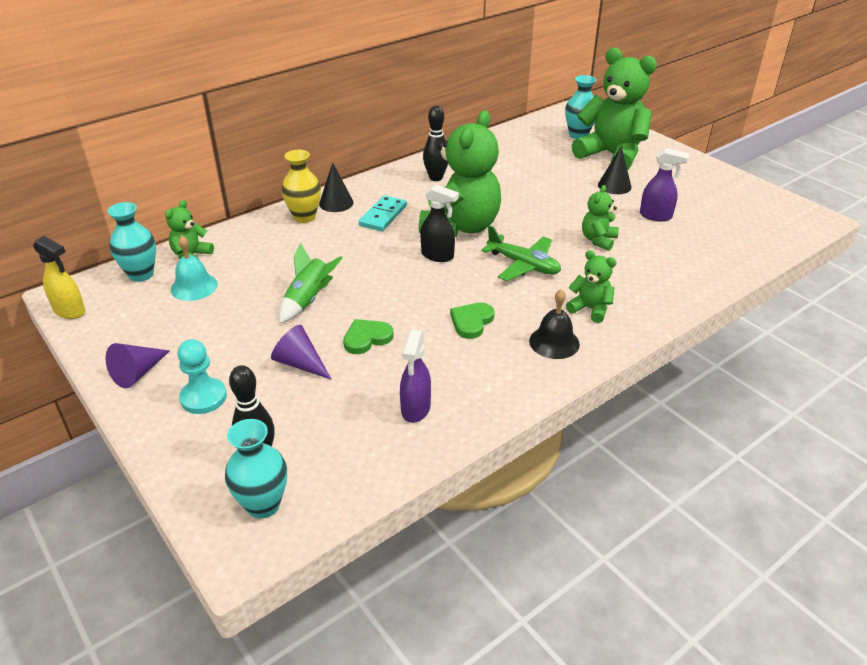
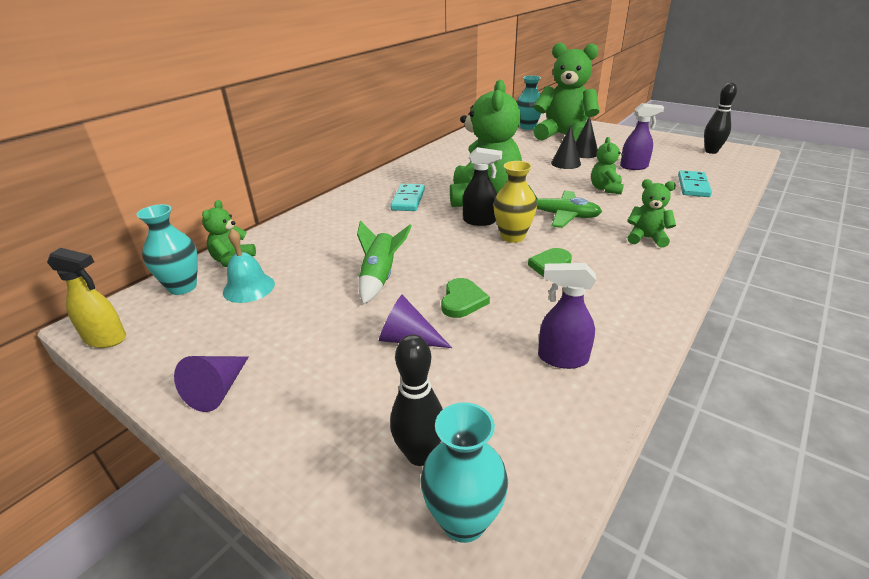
camera: 15 degrees left, 5 degrees down
turquoise pawn [177,339,227,414] -> none
yellow vase [281,150,321,223] -> yellow vase moved to [493,161,537,243]
black cone [319,162,354,212] -> black cone moved to [551,125,581,169]
green heart [343,319,394,354] -> green heart turned 150 degrees clockwise [441,278,490,318]
purple spray bottle [400,329,431,423] -> purple spray bottle turned 105 degrees clockwise [538,263,596,369]
black bowling pin [423,105,448,181] -> black bowling pin moved to [704,82,737,154]
black bell [529,289,580,359] -> none
none -> turquoise domino [678,170,712,197]

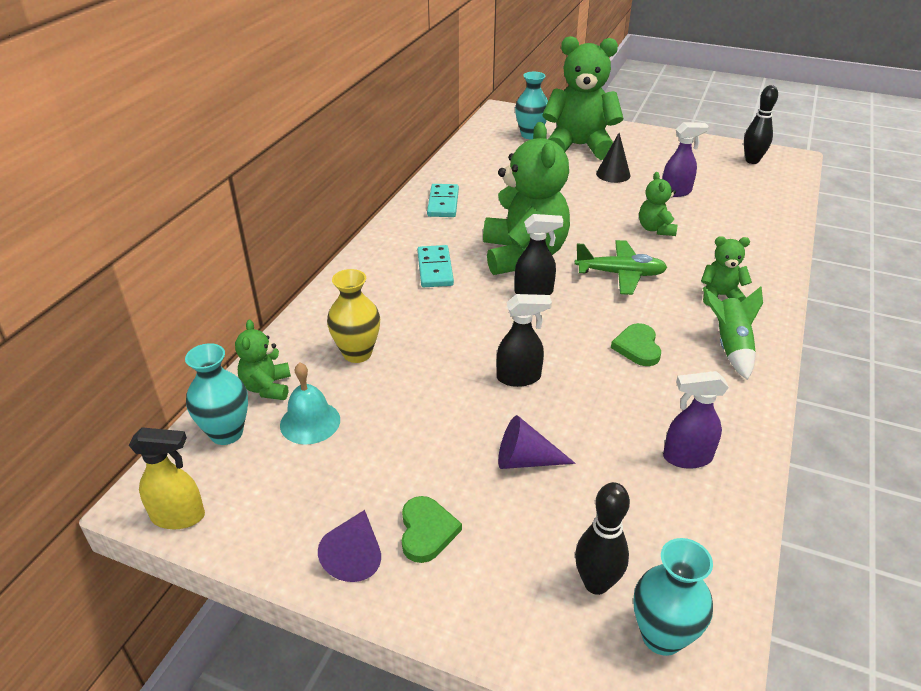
camera: 15 degrees left, 5 degrees up
green rocket [357,220,412,304] -> green rocket moved to [703,286,763,380]
green heart [441,278,490,318] -> green heart moved to [402,496,462,563]
yellow vase [493,161,537,243] -> yellow vase moved to [327,269,380,363]
black cone [551,125,581,169] -> none
turquoise domino [678,170,712,197] -> turquoise domino moved to [427,184,459,217]
none -> black spray bottle [497,294,552,387]

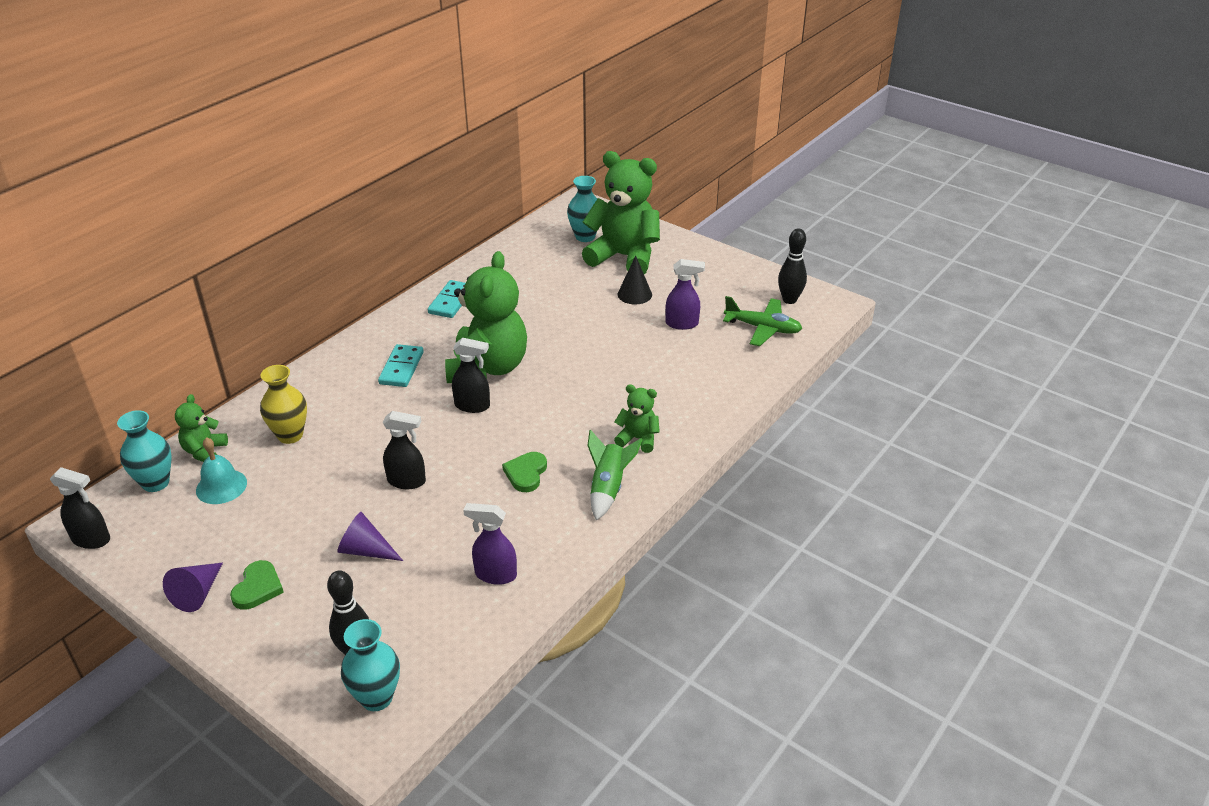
camera: 15 degrees right, 0 degrees up
yellow spray bottle [129,427,205,529] -> black spray bottle [50,467,110,549]
green plane [574,240,668,295] -> green plane moved to [723,296,802,346]
green teddy bear [639,172,677,236] -> none

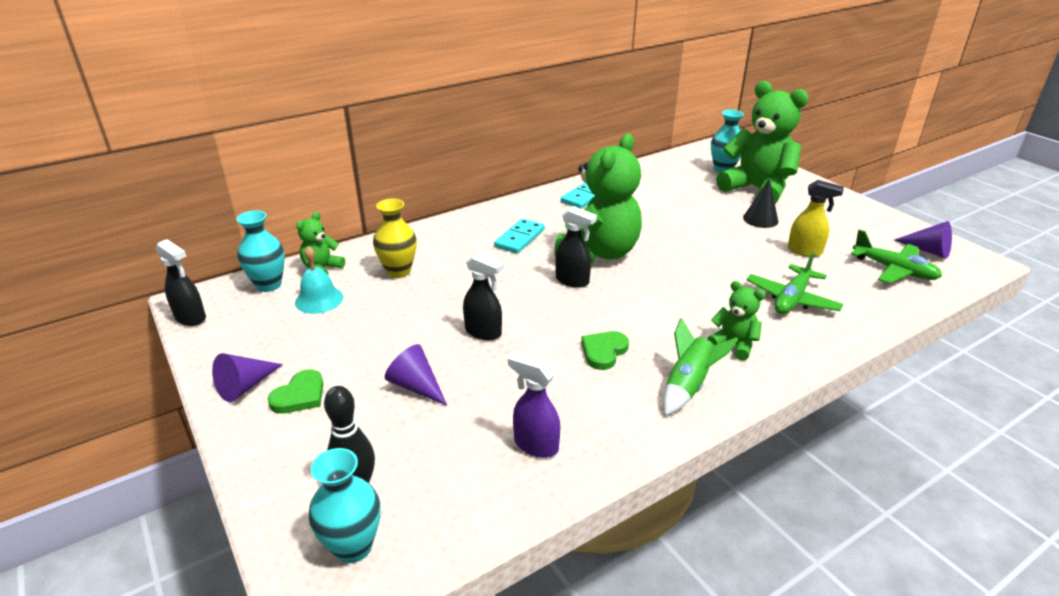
camera: 20 degrees right, 5 degrees down
purple spray bottle [665,259,705,330] -> yellow spray bottle [788,180,844,257]
black bowling pin [778,228,807,304] -> purple cone [894,221,952,259]
none -> green plane [747,252,844,314]

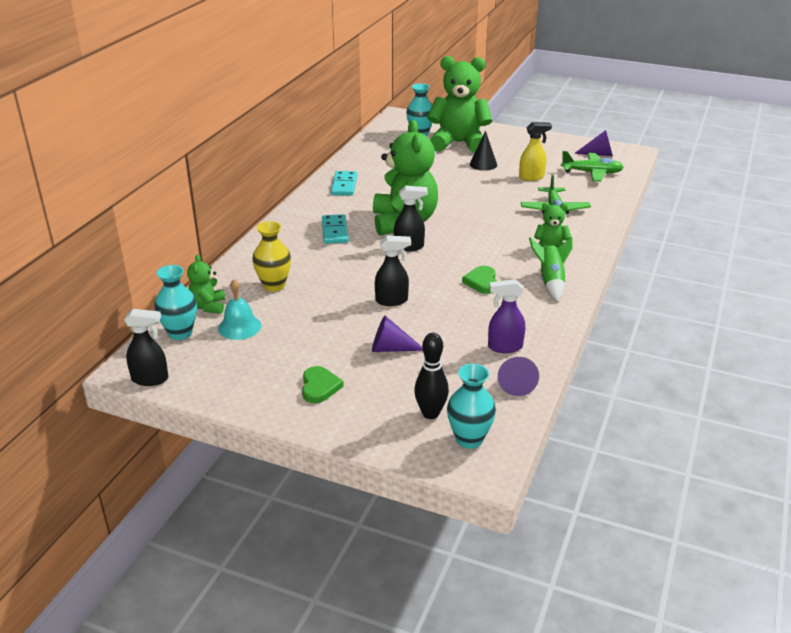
camera: 35 degrees left, 0 degrees up
purple cone [212,353,283,402] -> purple cone moved to [498,357,539,396]

